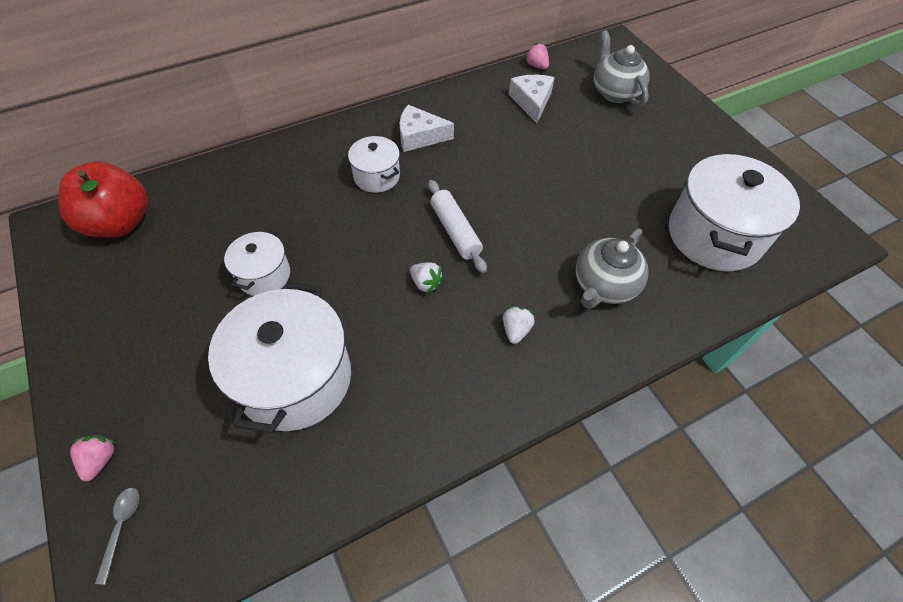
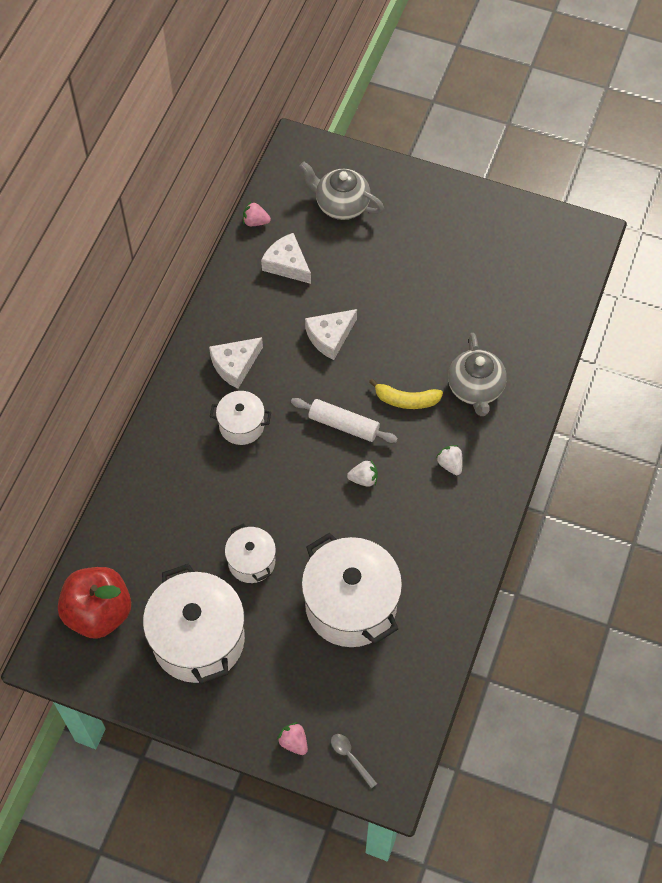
camera: 40 degrees left, 5 degrees up
white pot [669,153,800,271] -> white pot moved to [143,563,245,684]
none -> white cheese [305,309,357,360]
none -> yellow banana [369,379,443,409]

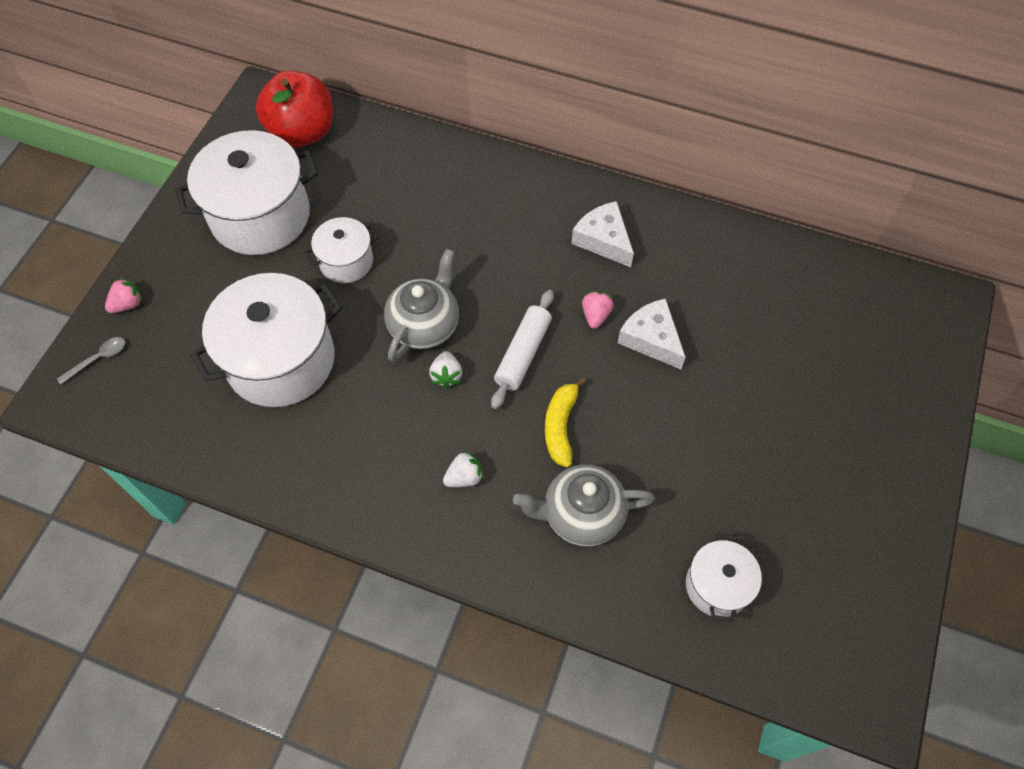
camera: 90 degrees right, 0 degrees up
white pot [210,391,271,445] -> white pot moved to [686,533,762,622]
pink strawberry [243,202,271,226] -> pink strawberry moved to [582,292,614,329]
white cheese [261,233,311,284] -> none
grey teapot [299,161,384,220] -> grey teapot moved to [384,249,459,362]

